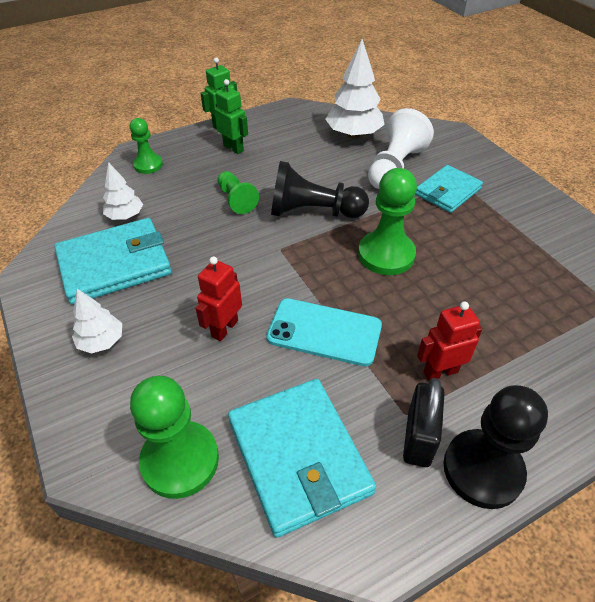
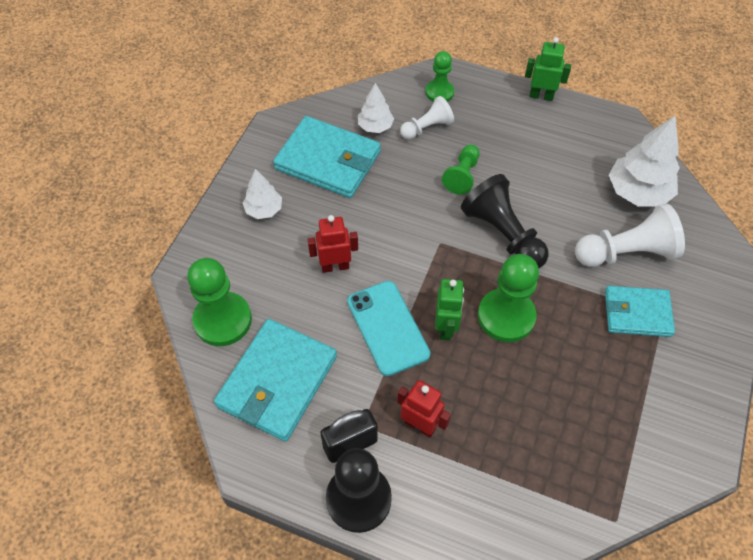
camera: 50 degrees right, 10 degrees up
green robot [214,79,248,154] -> green robot moved to [435,279,464,340]
none -> white pawn [400,96,454,140]

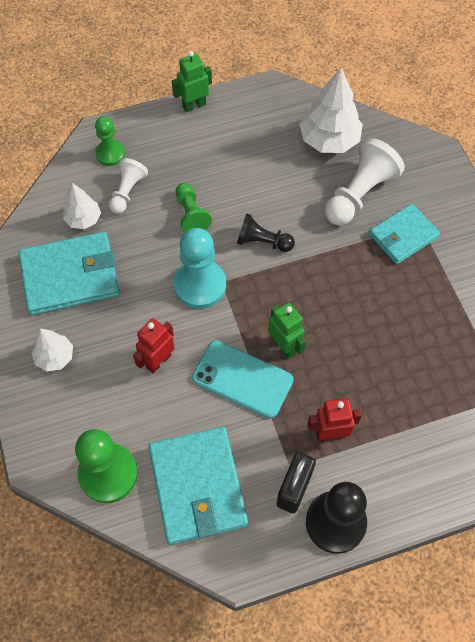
camera: 40 degrees left, 5 degrees up
black pawn [461,174,548,268] -> black pawn [237,213,295,252], size x0.61
green pawn [478,254,539,342] -> none
none -> turquoise pawn [174,228,226,309]

